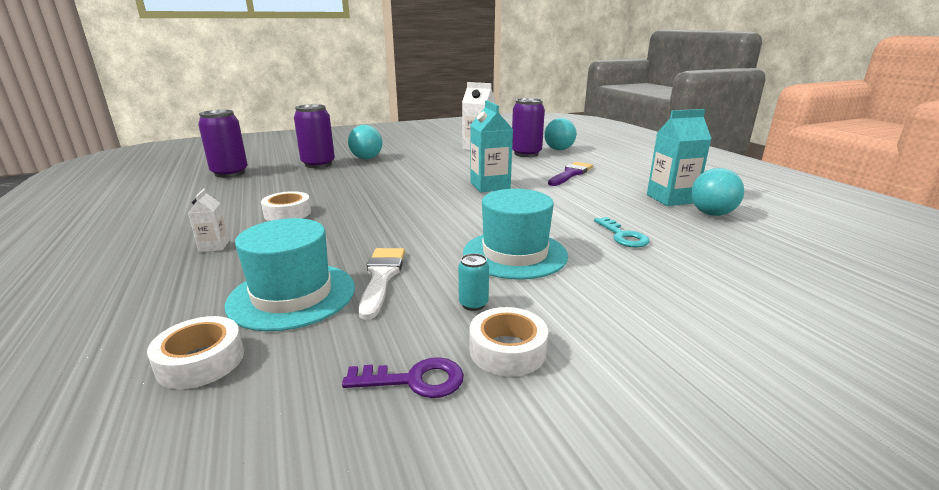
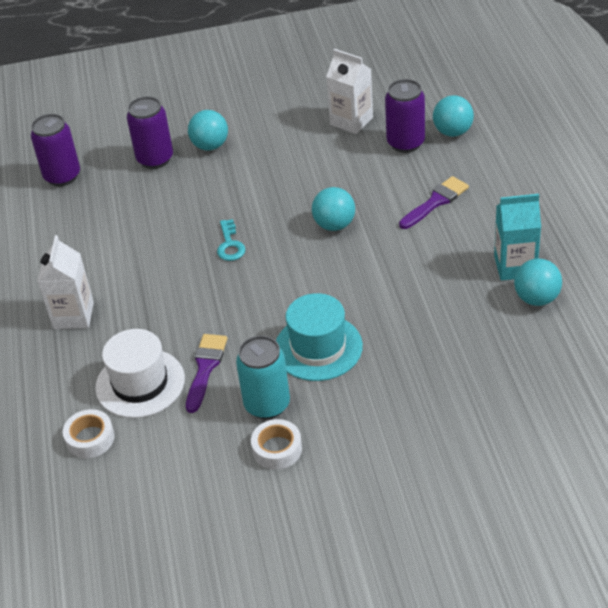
camera: 15 degrees right, 20 degrees up
white carton [188,189,229,252] -> white carton [37,235,94,329], size x1.93
turquoise hat [225,218,355,331] -> white hat [95,329,185,418]
white tape [261,191,311,221] -> none
purple key [342,357,464,398] -> none
white brush [359,248,405,320] -> purple brush [186,334,227,413]
turquoise can [458,253,489,311] -> turquoise can [236,336,290,419], size x2.18
turquoise carton [470,100,513,193] -> turquoise ball [312,187,355,231]
turquoise key [594,217,650,248] -> turquoise key moved to [217,219,246,261]

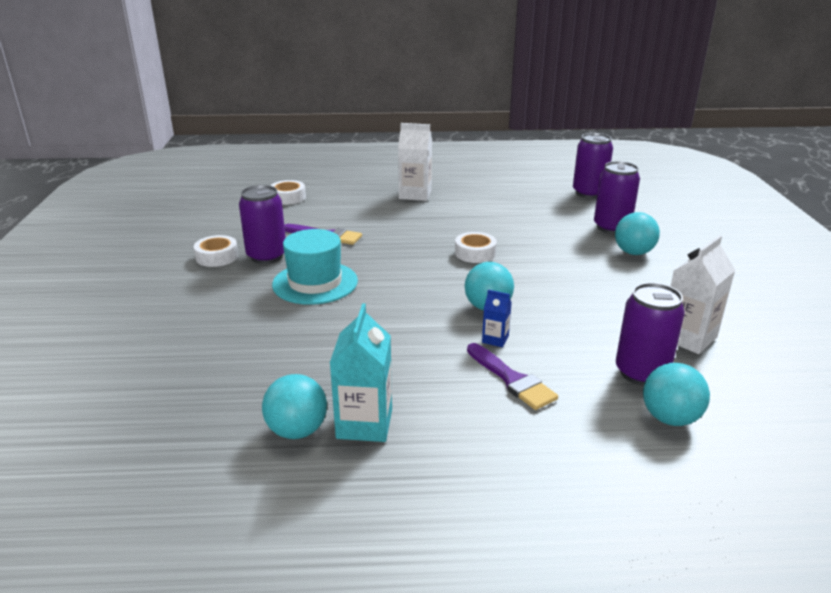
camera: 95 degrees right, 15 degrees down
white hat [95,329,185,418] -> none
turquoise key [217,219,246,261] -> white tape [455,232,497,263]
turquoise can [236,336,290,419] -> purple can [239,185,286,264]
none -> blue carton [482,290,512,347]

